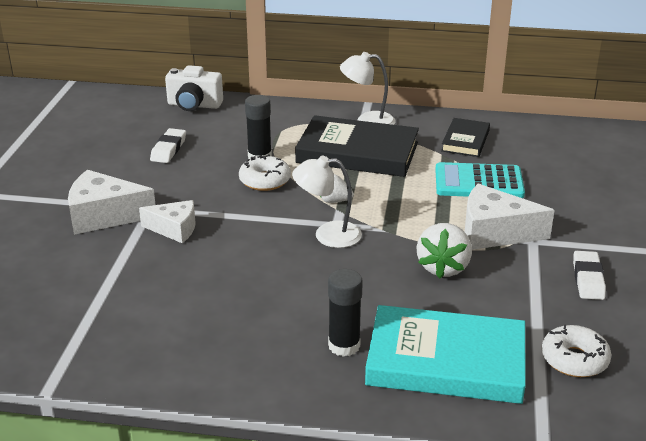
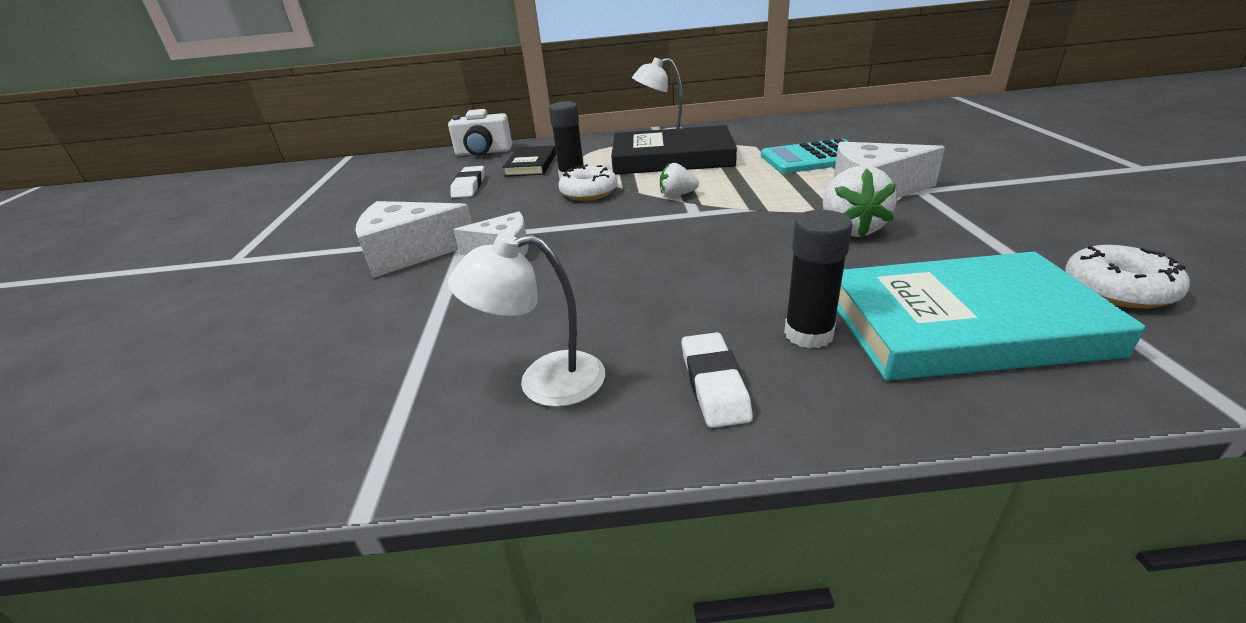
camera: 10 degrees left, 0 degrees up
white lamp [292,155,362,248] -> white lamp moved to [448,234,605,407]
black book [441,118,490,157] -> black book moved to [503,145,556,177]
white eraser [573,251,606,300] -> white eraser moved to [681,332,753,428]

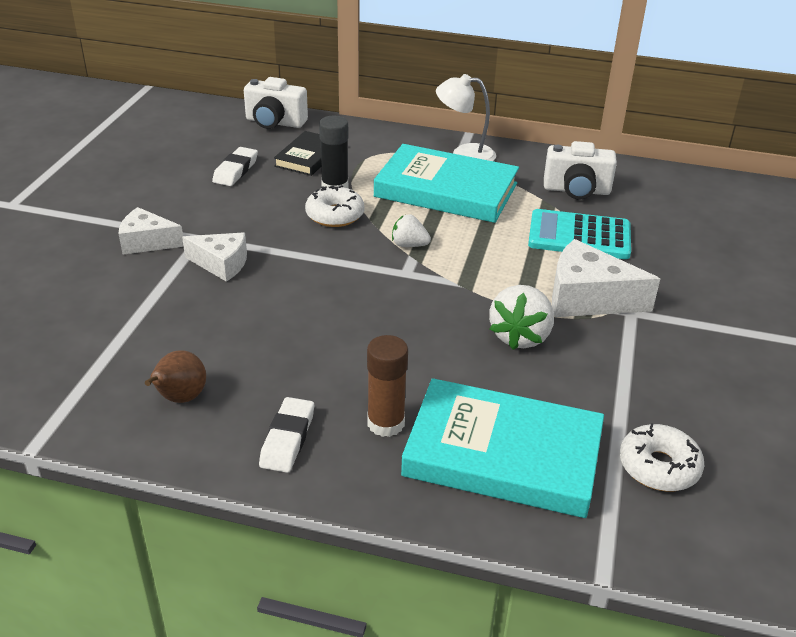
camera: 15 degrees right, 5 degrees up
white cheese [355,201,472,278] -> white cheese [119,207,184,255], size x0.65
white lamp [448,234,605,407] -> brown pear [145,350,206,403]
black book [611,125,737,174] -> turquoise book [374,144,519,223]
black glue stick [784,210,852,349] -> brown glue stick [367,335,408,437]
none -> white camera [544,141,617,199]

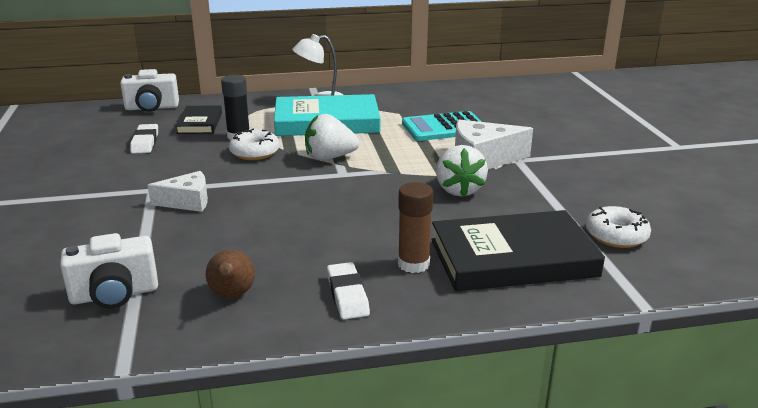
camera: 25 degrees left, 10 degrees down
white cheese [119,207,184,255] -> none
white strawberry [392,214,431,247] -> white strawberry [305,114,360,160], size x1.68
turquoise book [401,378,604,518] -> black book [431,210,605,292]
white camera [544,141,617,199] -> white camera moved to [60,233,158,309]

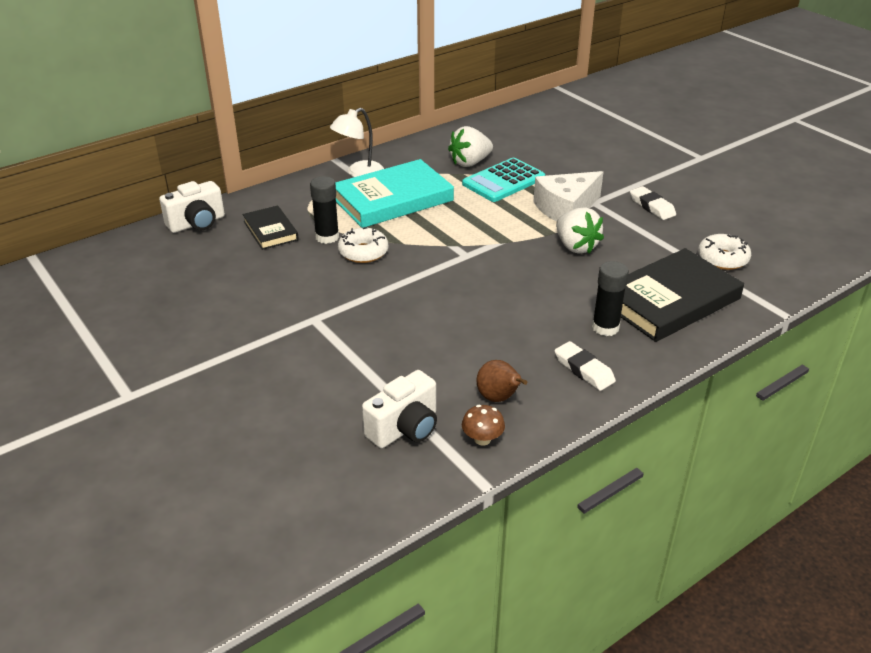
camera: 25 degrees left, 10 degrees up
white eraser [130,124,158,154] -> white eraser moved to [630,186,676,220]
white cheese [147,171,208,212] -> none
white strawberry [305,114,360,160] -> white strawberry moved to [448,126,493,167]
brown glue stick [398,182,433,273] -> black glue stick [592,261,629,336]
none -> brown mushroom [462,405,505,446]

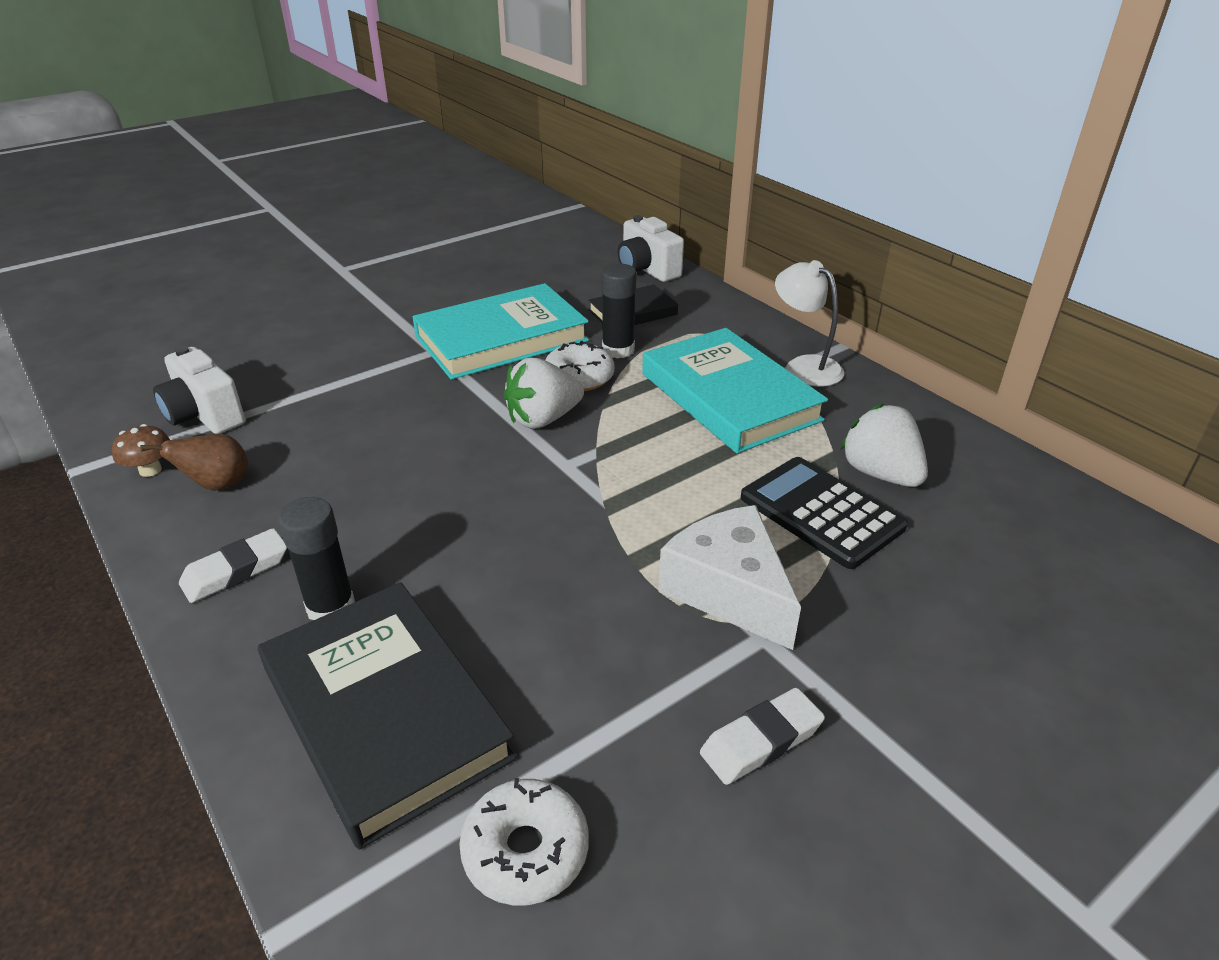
camera: 90 degrees right, 0 degrees up
turquoise calculator [462,158,545,202] -> black calculator [741,457,908,569]
white strawberry [556,207,604,254] -> white strawberry moved to [504,358,584,429]
none -> turquoise book [412,283,589,380]

